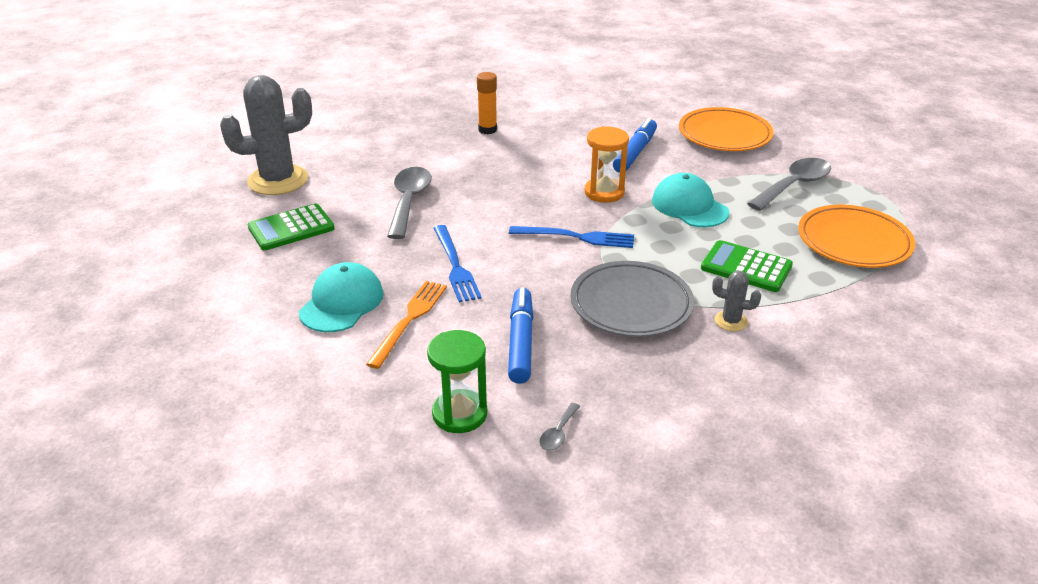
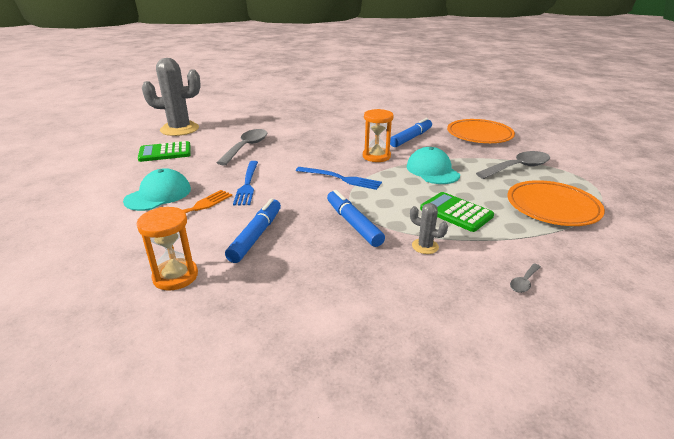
camera: 15 degrees right, 5 degrees down
green hourglass [427,330,487,433] -> orange hourglass [137,207,198,290]
orange glue stick [477,72,497,134] -> none
grey spoon [539,403,580,451] -> grey spoon moved to [510,263,541,293]
grey plate [570,261,694,337] -> blue marker [327,190,385,247]

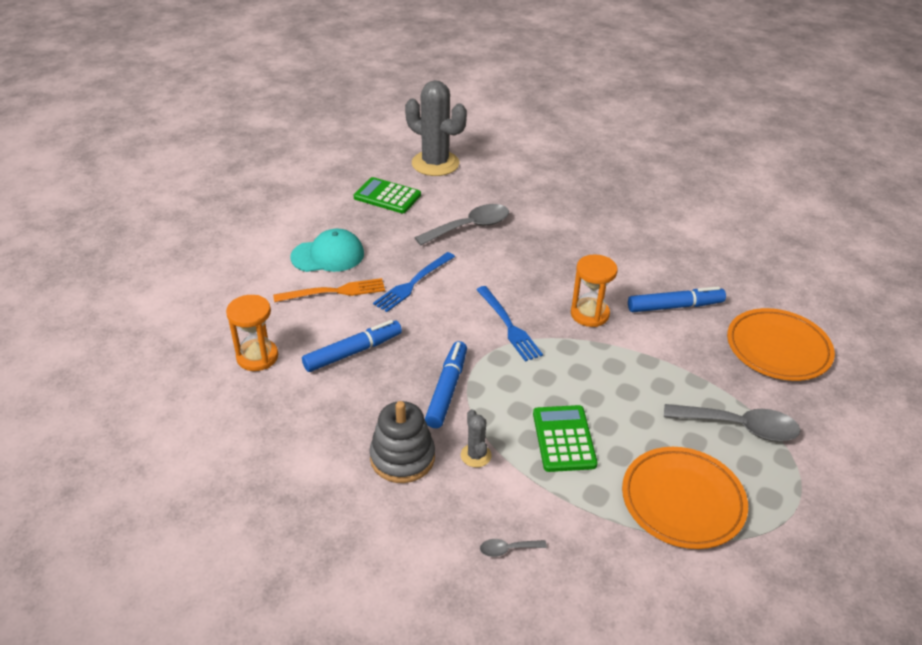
camera: 40 degrees right, 10 degrees up
turquoise cap [407,147,460,184] -> none
none -> grey stacking toy [369,401,435,483]

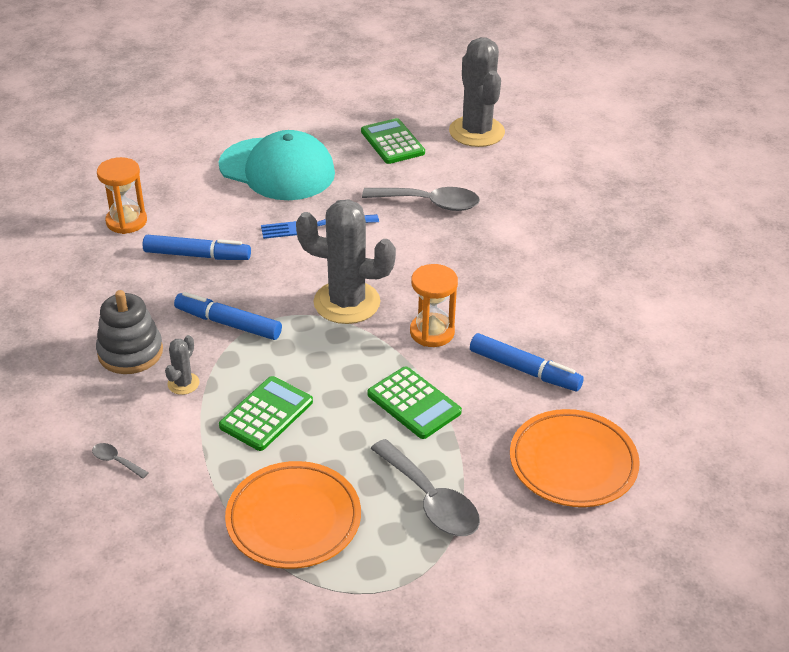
camera: 40 degrees right, 0 degrees up
orange fork [273,278,385,302] -> none
turquoise cap [290,229,364,272] -> turquoise cap [219,130,335,200], size x1.56
blue marker [425,341,467,428] -> blue marker turned 120 degrees counterclockwise [174,292,282,340]
blue fork [476,286,543,362] -> grey cactus [296,199,396,324]
none -> green calculator [367,367,462,439]

